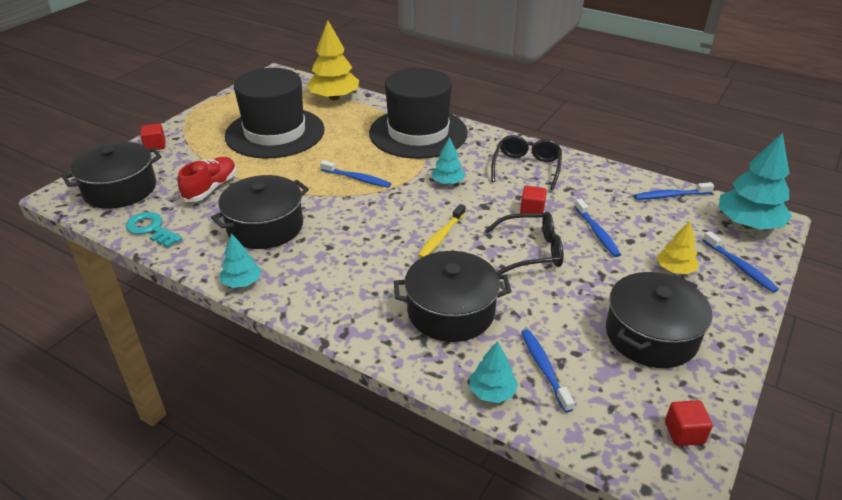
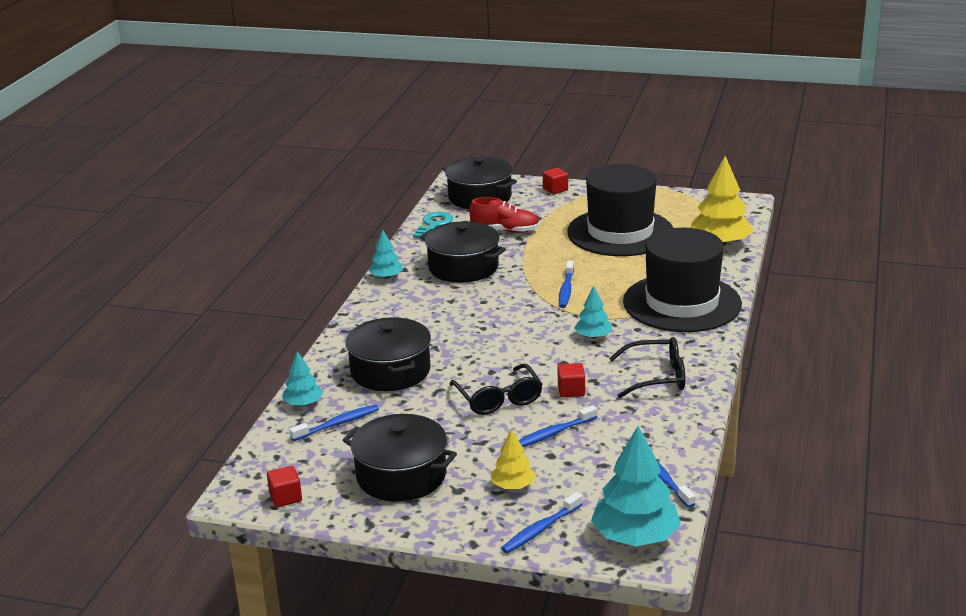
camera: 75 degrees right, 10 degrees down
yellow toothbrush [418,204,466,258] -> none

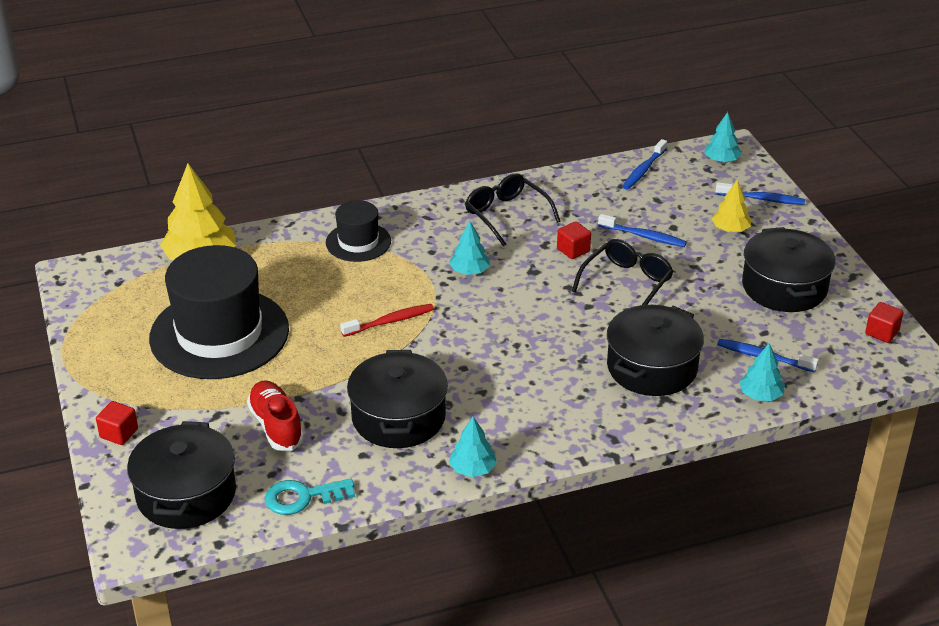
camera: 125 degrees left, 10 degrees up
blue toothbrush [559,261,574,308] -> red toothbrush [340,304,434,337]
turquoise tree [591,426,681,546] -> turquoise tree [704,112,742,163], size x0.54
black hat [623,228,742,332] -> black hat [326,200,391,262], size x0.51

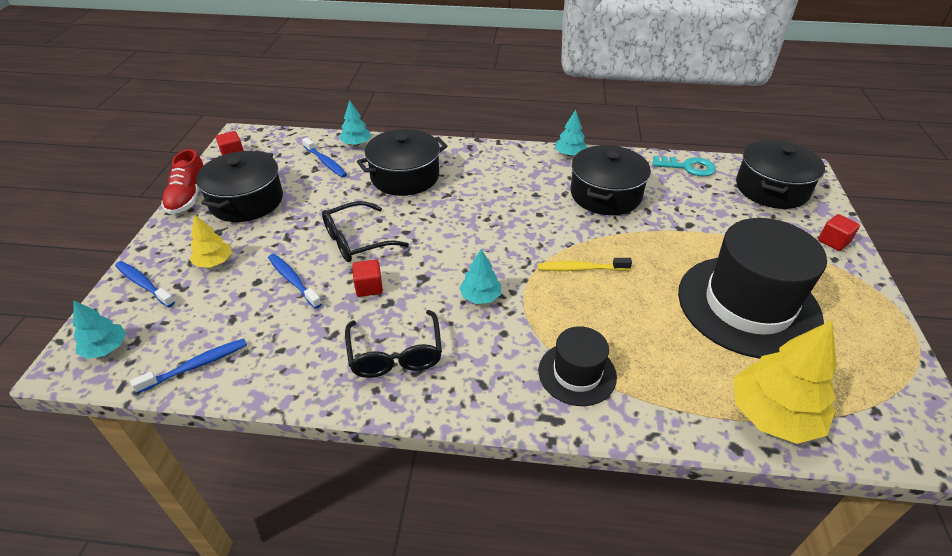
camera: 155 degrees left, 5 degrees up
red shoe [247,380,304,451] -> red shoe moved to [161,149,204,214]
red toothbrush [340,304,434,337] -> yellow toothbrush [538,258,632,271]

